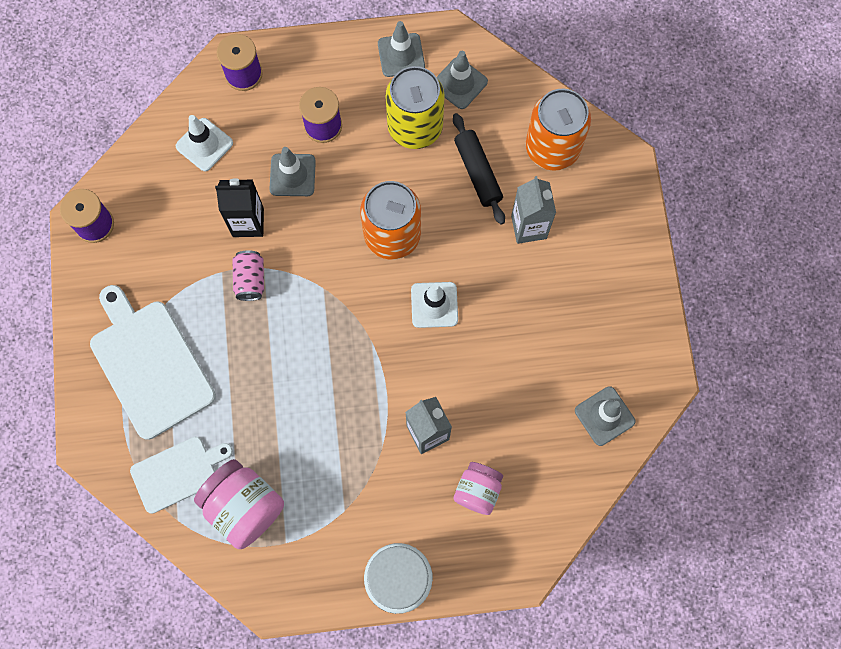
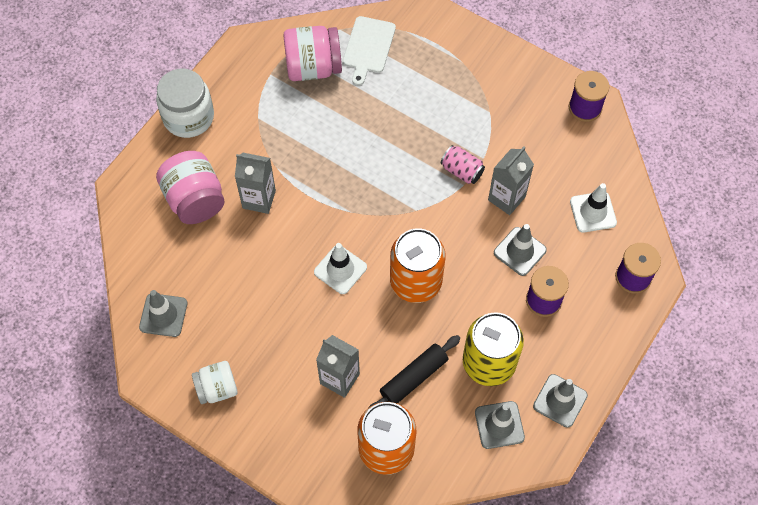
camera: 130 degrees right, 10 degrees down
white cutting board [90,285,216,440] -> none
black carton [215,178,264,237] -> grey carton [488,147,534,215]
black rolling pin [453,113,505,225] -> black rolling pin turned 60 degrees counterclockwise [369,335,460,407]
pink jar [453,462,503,515] -> pink jar [156,151,225,224], size x1.59
none -> white jar [192,361,238,404]

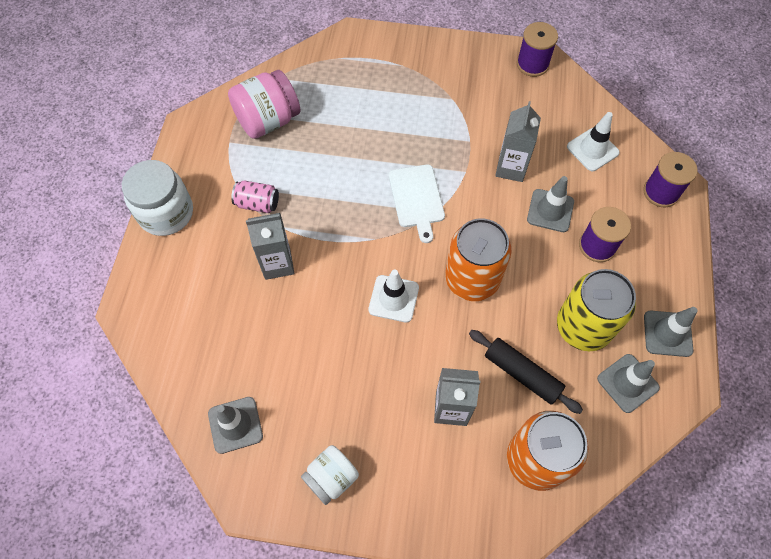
camera: 25 degrees left, 0 degrees up
pink jar [156,151,225,224] -> none
white cutting board [343,16,396,86] -> white cutting board moved to [389,164,445,243]
black rolling pin [369,335,460,407] -> black rolling pin turned 75 degrees counterclockwise [469,330,583,414]
pink can [441,145,485,184] -> pink can moved to [231,180,279,213]

